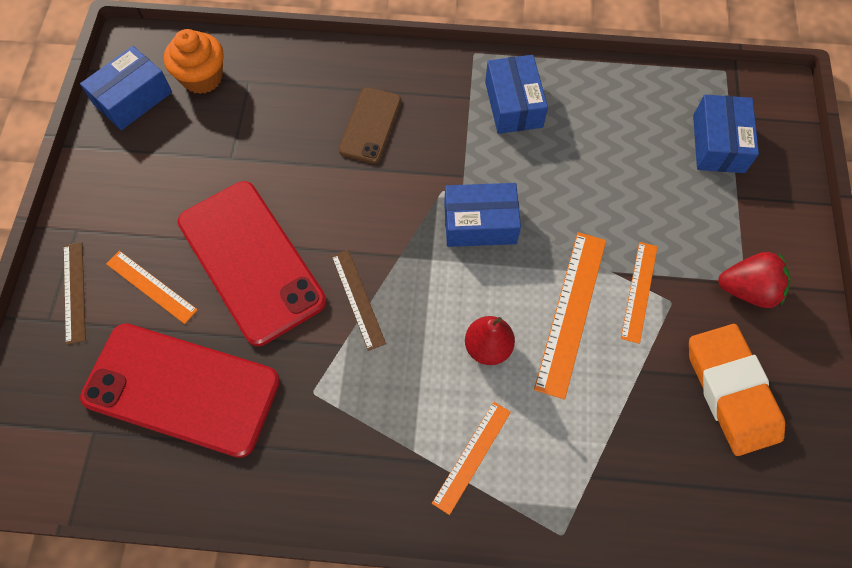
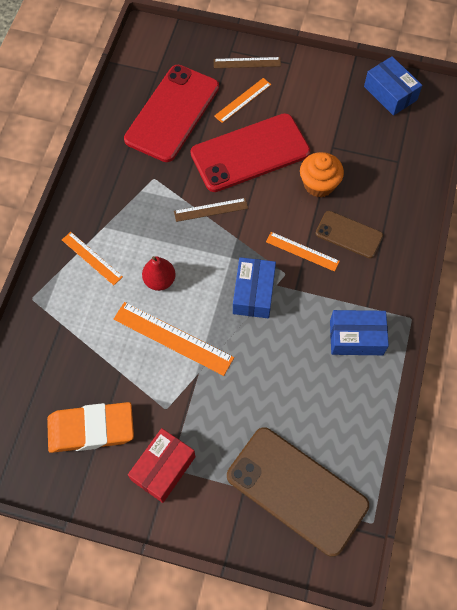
camera: 100 degrees right, 0 degrees up
orange cupcake [164,29,224,94] -> orange cupcake moved to [300,152,344,197]
orange ruler [621,242,658,344] -> orange ruler moved to [266,232,340,272]
blue box [693,95,759,173] -> brown phone [227,427,369,557]
red strawberry [718,252,790,308] -> red box [128,428,195,503]

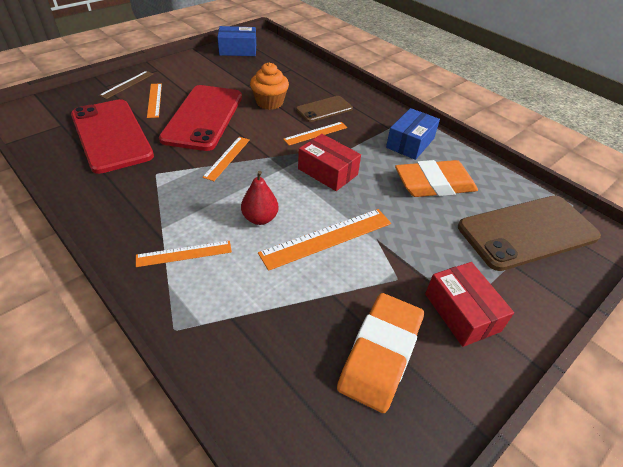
camera: 60 degrees left, 20 degrees down
brown ruler [174,198,248,222] -> orange ruler [202,137,250,181]
blue box [233,257,276,318] -> red box [298,134,361,191]
none -> orange eraser [395,160,478,197]

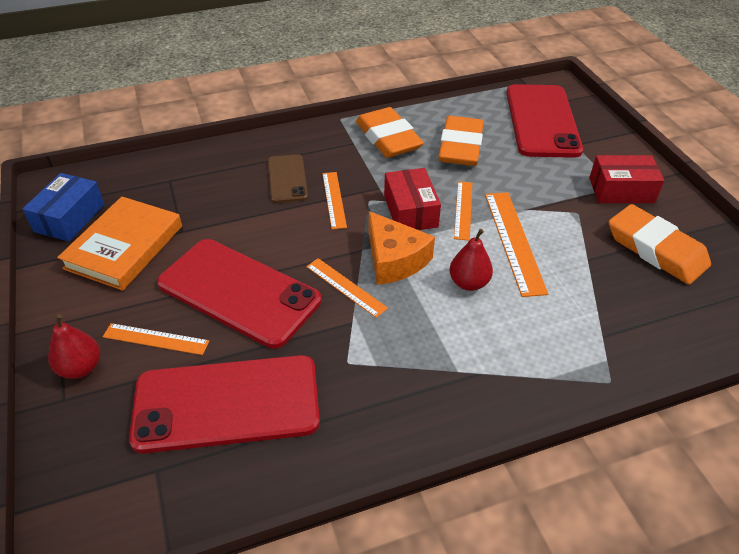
camera: 65 degrees left, 0 degrees up
brown ruler [99,71,153,99] -> red pear [48,314,100,379]
orange ruler [136,241,232,267] -> orange ruler moved to [454,181,472,241]
orange cupcake [250,62,289,110] -> none
red box [298,134,361,191] -> red box turned 75 degrees counterclockwise [384,168,441,230]
blue box [386,108,440,160] -> orange eraser [356,107,424,158]
brown phone [458,196,601,271] -> red phone [506,84,583,158]
none -> orange book [57,197,182,291]
none -> orange cheese [369,211,435,285]

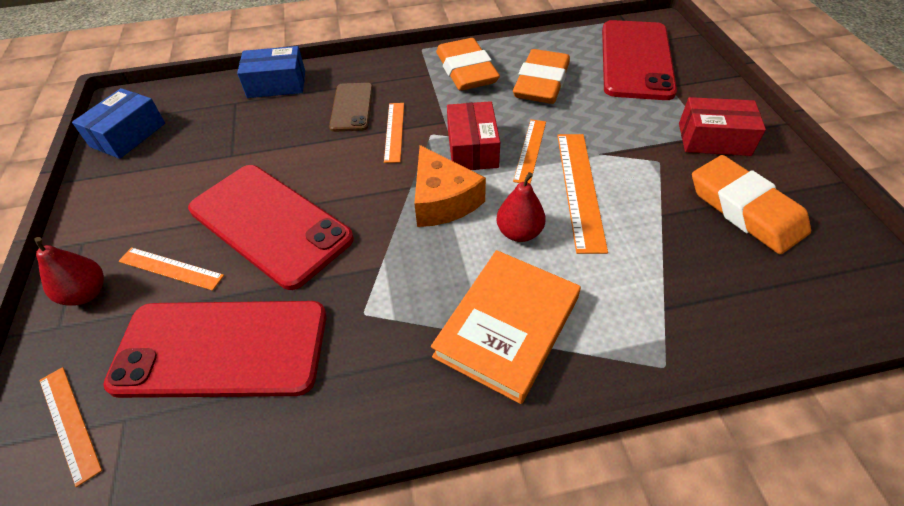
camera: 10 degrees right, 5 degrees up
orange book [57,197,182,291] -> orange book moved to [431,250,581,404]
orange ruler [306,258,388,318] -> orange ruler moved to [39,367,102,487]
none -> blue box [237,46,305,98]

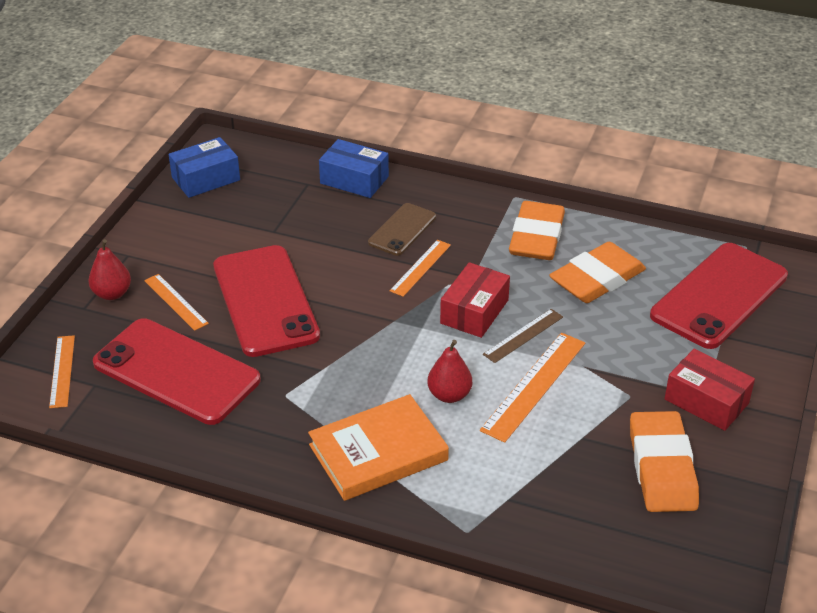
camera: 30 degrees right, 10 degrees down
orange cheese [414,145,486,227] -> none
orange ruler [513,119,546,184] -> brown ruler [483,309,563,363]

